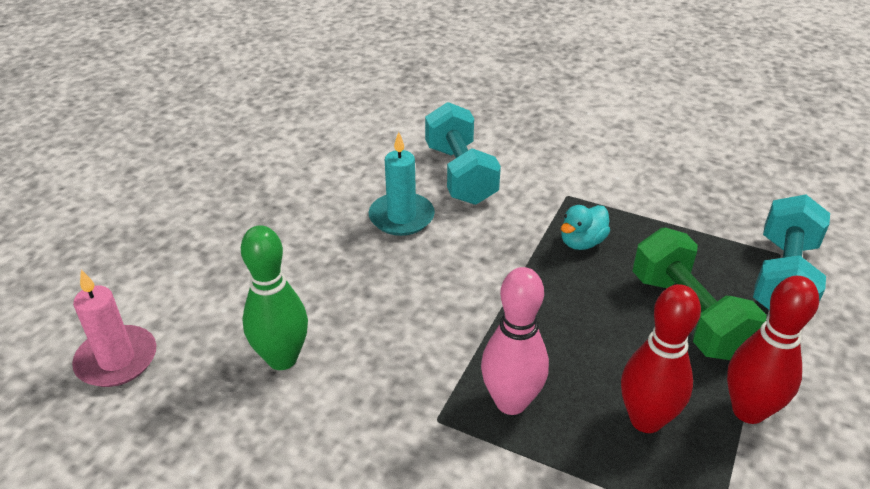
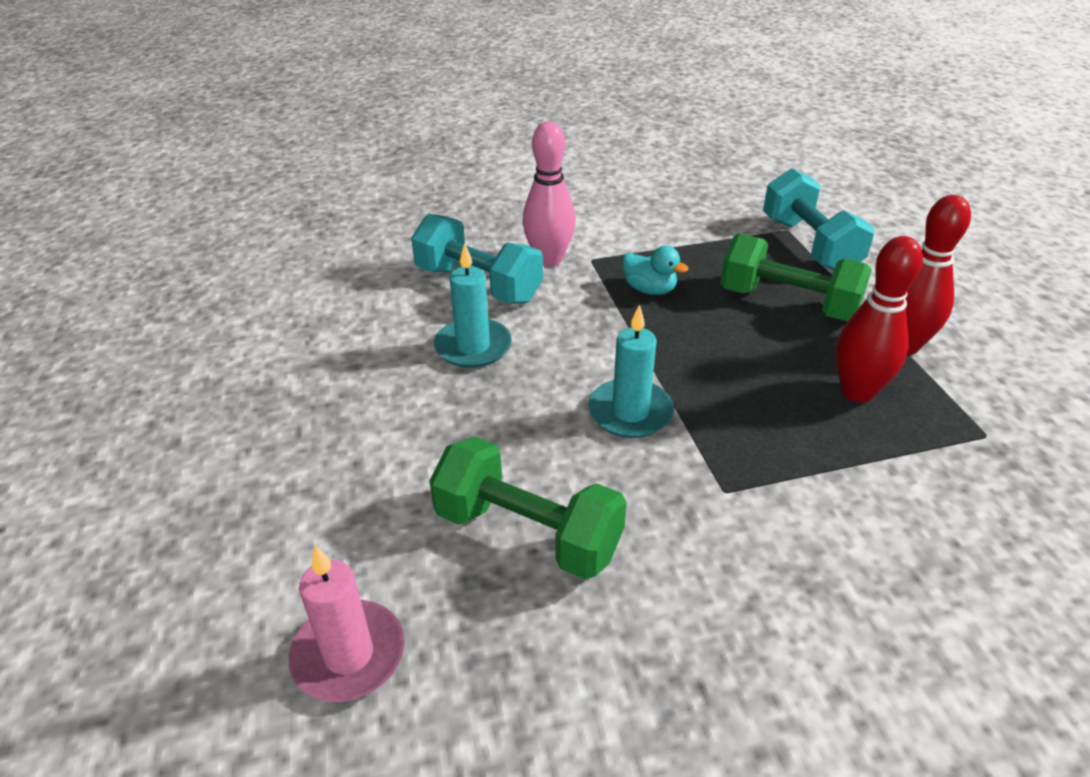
camera: 40 degrees left, 0 degrees up
green bowling pin [241,225,308,370] -> green dumbbell [430,436,627,580]
pink bowling pin [481,267,549,415] -> pink bowling pin moved to [522,121,576,267]
turquoise duck [561,205,610,250] -> turquoise duck turned 60 degrees counterclockwise [622,246,688,295]
none -> turquoise candle [588,304,674,438]

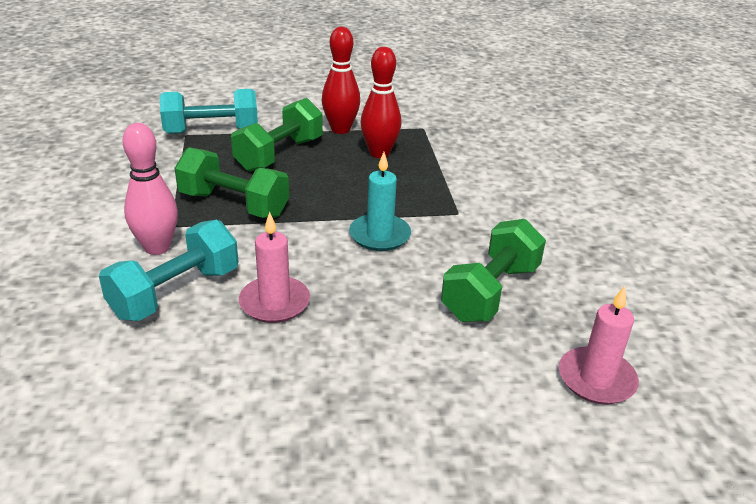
camera: 85 degrees left, 5 degrees down
turquoise candle [434,243,512,368] -> pink candle [239,212,310,323]
turquoise duck [622,246,688,295] -> green dumbbell [174,148,289,218]

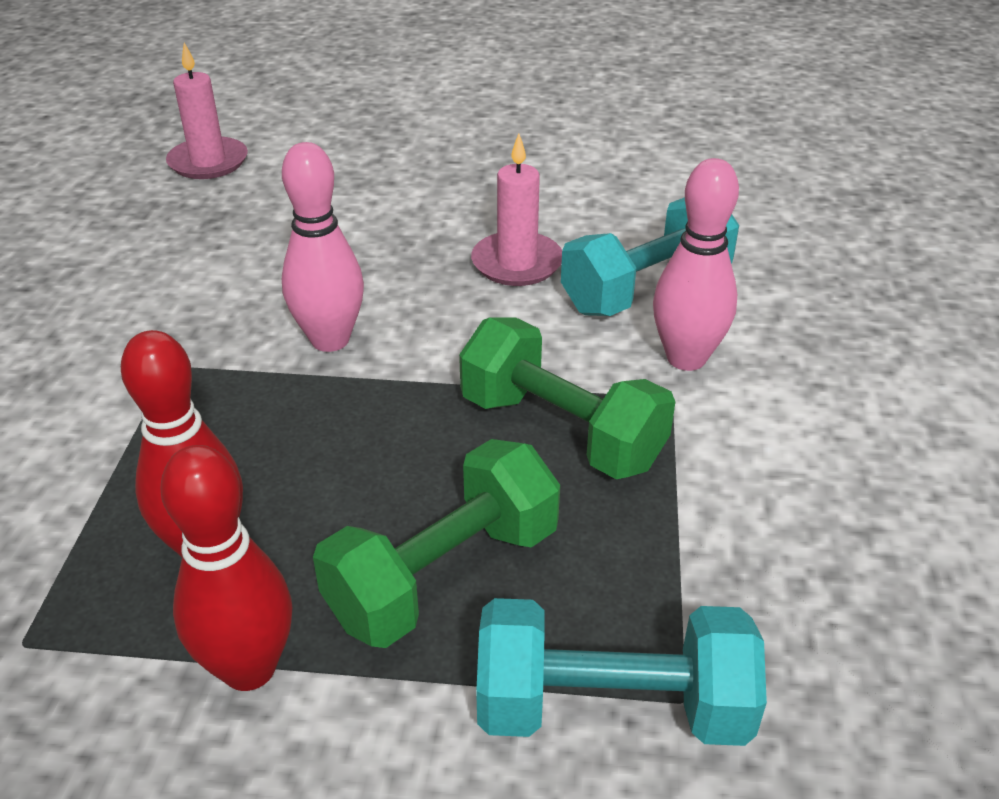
camera: 165 degrees left, 5 degrees up
turquoise candle [349,152,411,251] -> pink bowling pin [282,142,364,352]
green dumbbell [441,219,546,322] -> none

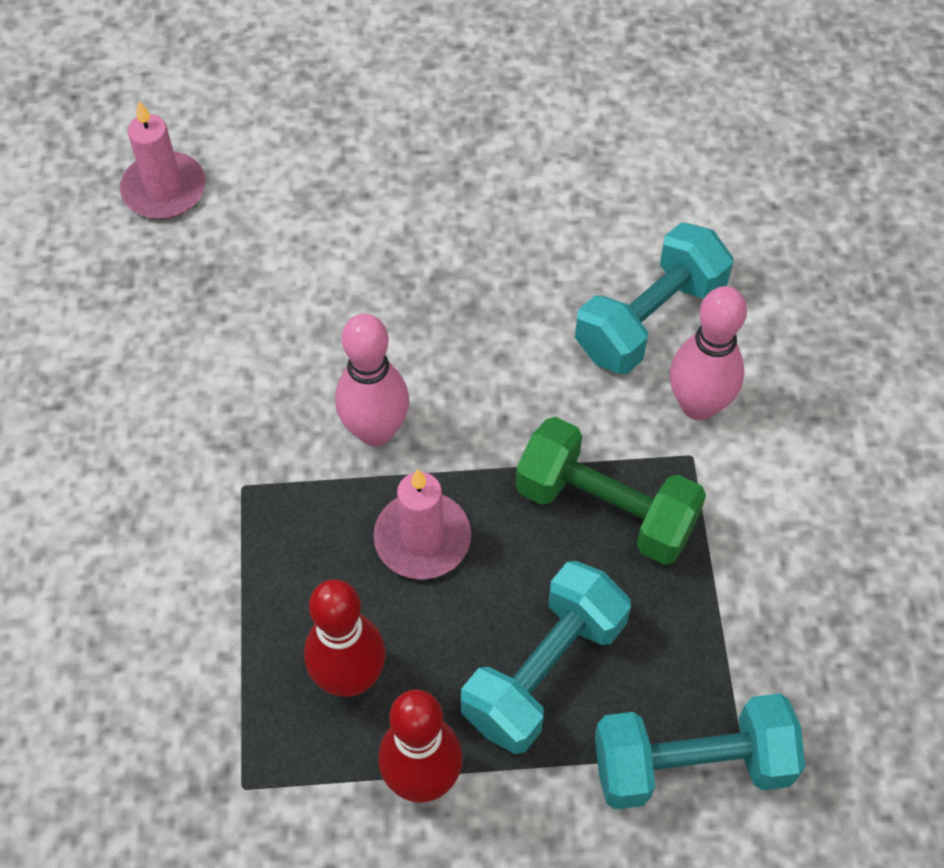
camera: 10 degrees left, 20 degrees up
green dumbbell [313,439,560,648] -> turquoise dumbbell [461,561,631,754]
pink candle [471,134,562,286] -> pink candle moved to [373,469,471,579]

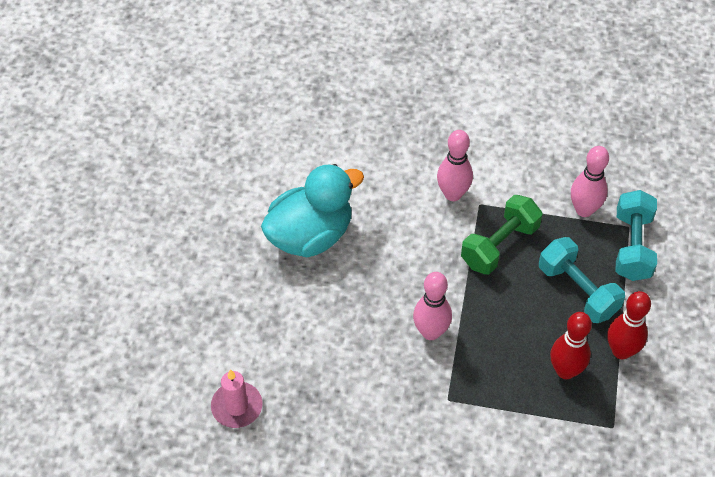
camera: 75 degrees left, 5 degrees down
pink candle [373,469,471,579] -> none
turquoise dumbbell [575,223,733,374] -> none
none -> turquoise duck [261,164,364,257]
none -> pink bowling pin [571,146,609,217]

